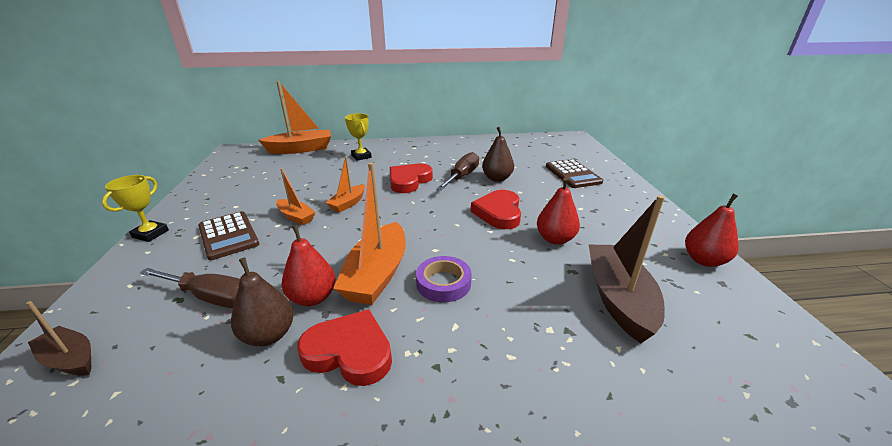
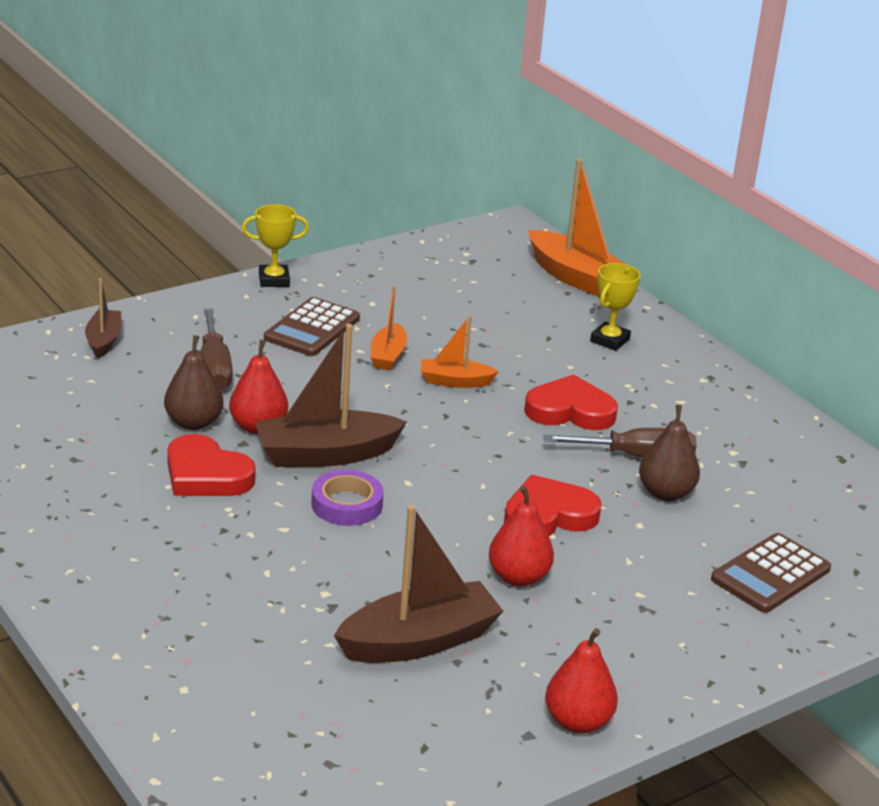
camera: 60 degrees right, 0 degrees up
red heart [297,309,392,386] -> red heart turned 135 degrees clockwise [167,434,256,496]
orange boat [333,162,406,305] -> brown boat [255,324,407,467]

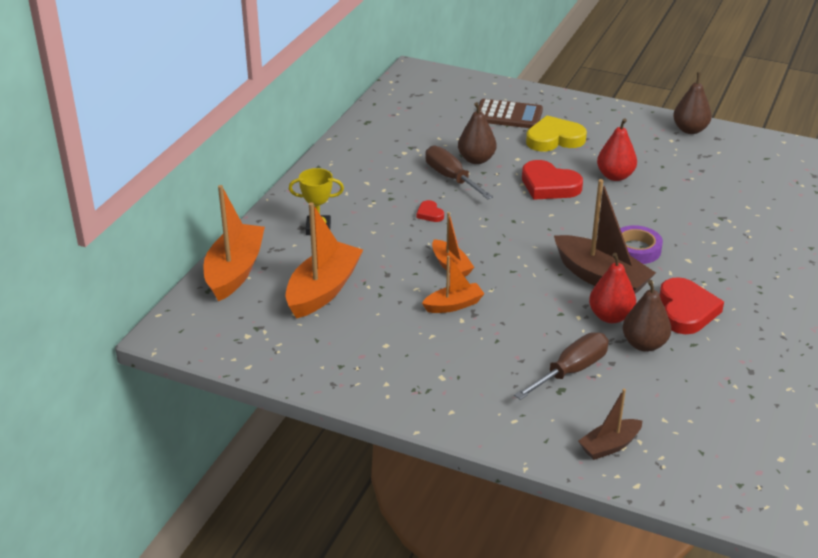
camera: 120 degrees left, 5 degrees up
yellow trophy [242,204,309,287] -> none
brown calculator [264,297,360,356] -> none
brown boat [334,505,503,663] -> none
red heart [524,374,618,430] -> red heart [416,200,444,222], size x0.48
red pear [545,628,618,733] -> brown pear [673,72,712,134]
none -> orange boat [285,202,363,319]
none -> yellow heart [526,116,587,151]

